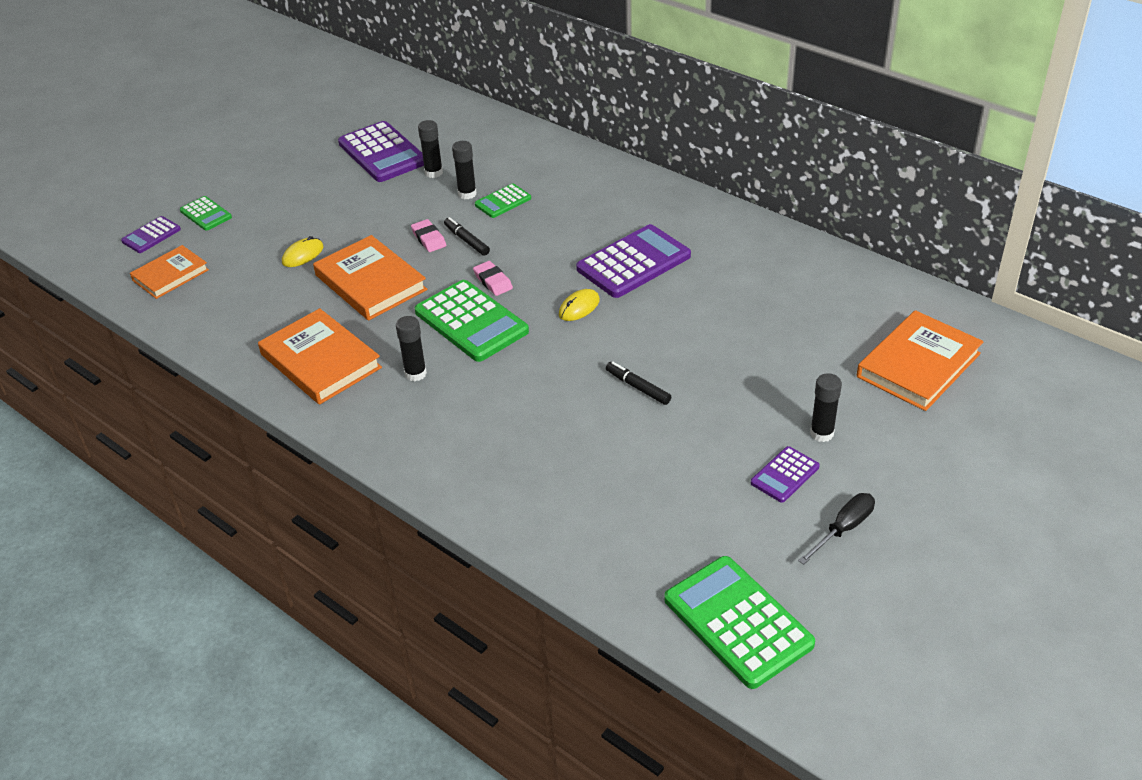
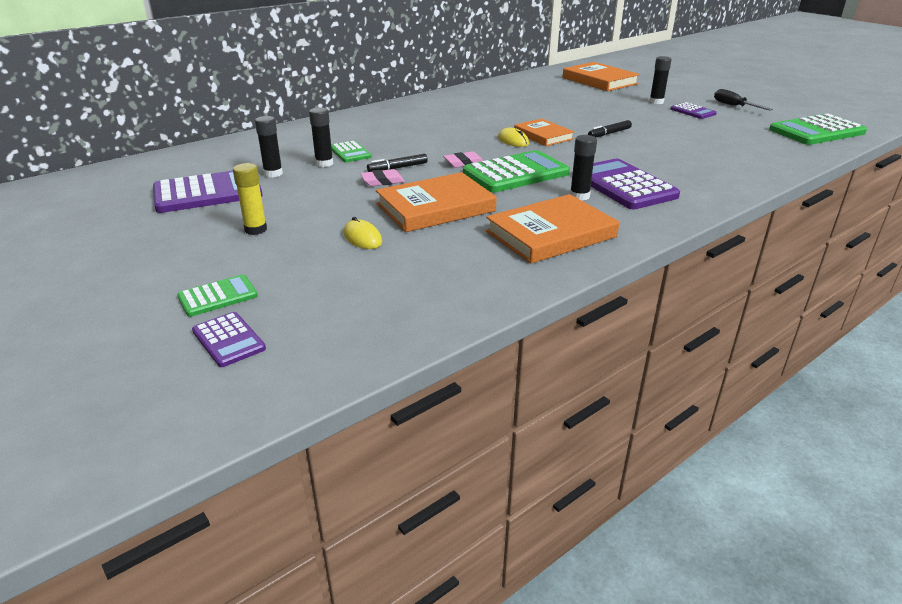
camera: 80 degrees left, 10 degrees down
orange book [130,245,209,299] -> orange book moved to [514,118,574,146]
purple calculator [576,224,691,298] -> purple calculator moved to [591,159,680,209]
none -> yellow glue stick [233,163,267,235]

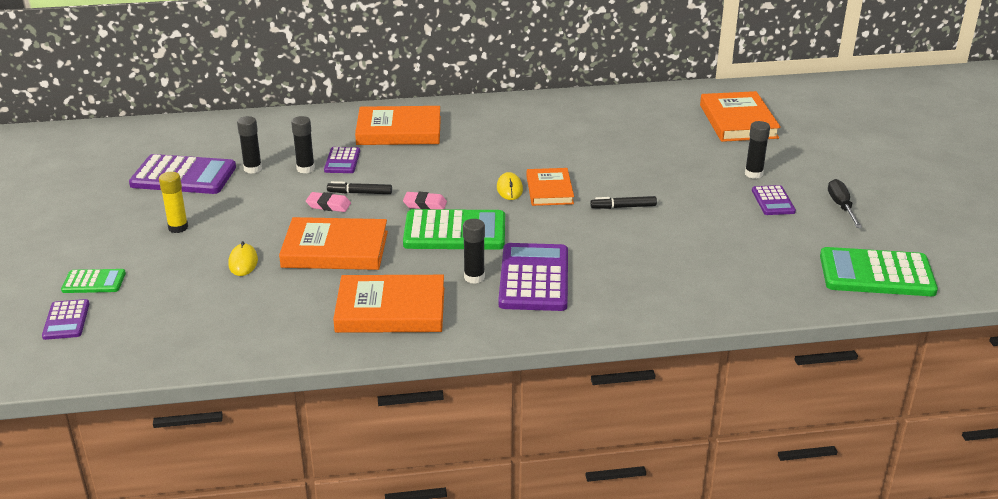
camera: 30 degrees right, 0 degrees up
green calculator [331,141,372,162] -> purple calculator [324,147,360,173]
none -> orange book [355,106,441,145]

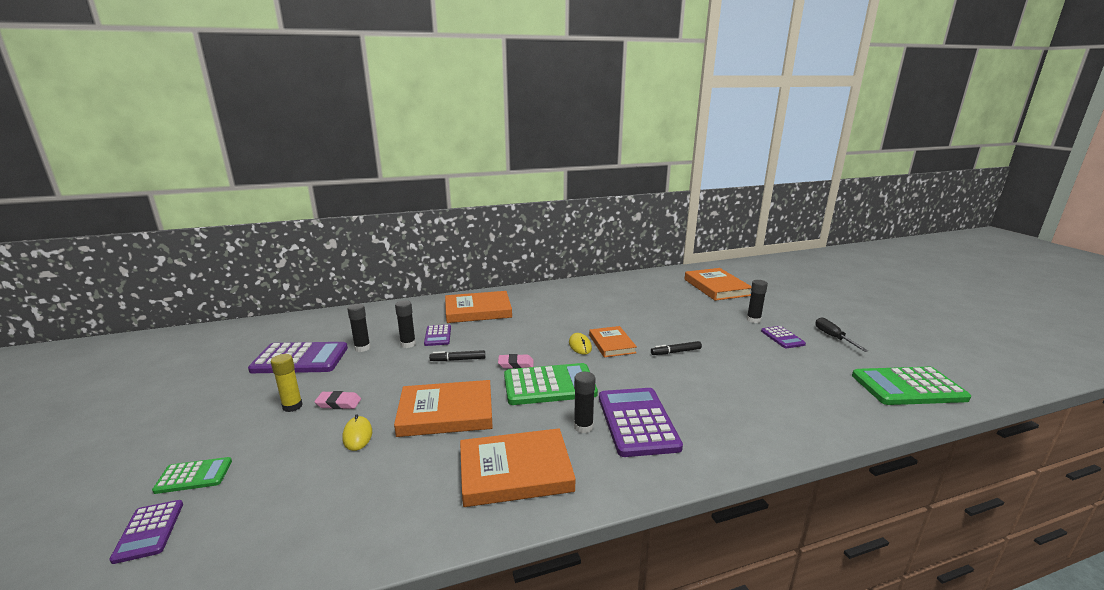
camera: 10 degrees left, 10 degrees down
pink eraser [306,192,351,212] -> pink eraser moved to [314,391,361,409]

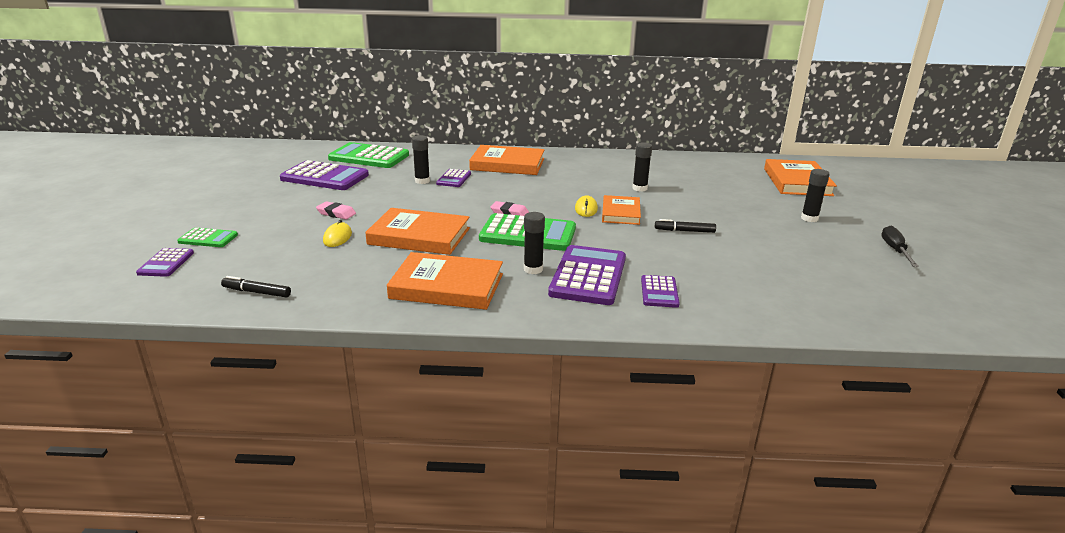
camera: 20 degrees right, 5 degrees up
yellow glue stick [271,354,303,412] -> none
black glue stick [347,304,370,352] -> black glue stick moved to [632,142,652,192]
black marker [429,350,485,361] -> black marker moved to [221,276,291,298]
purple calculator [761,326,806,348] -> purple calculator moved to [641,275,680,308]
green calculator [852,367,971,405] -> green calculator moved to [328,142,409,168]

